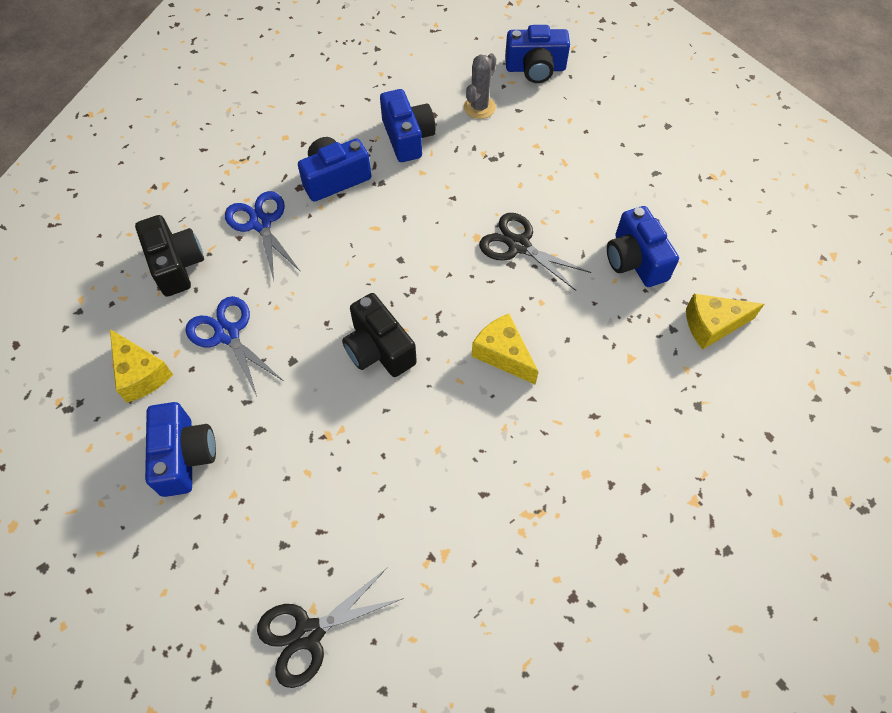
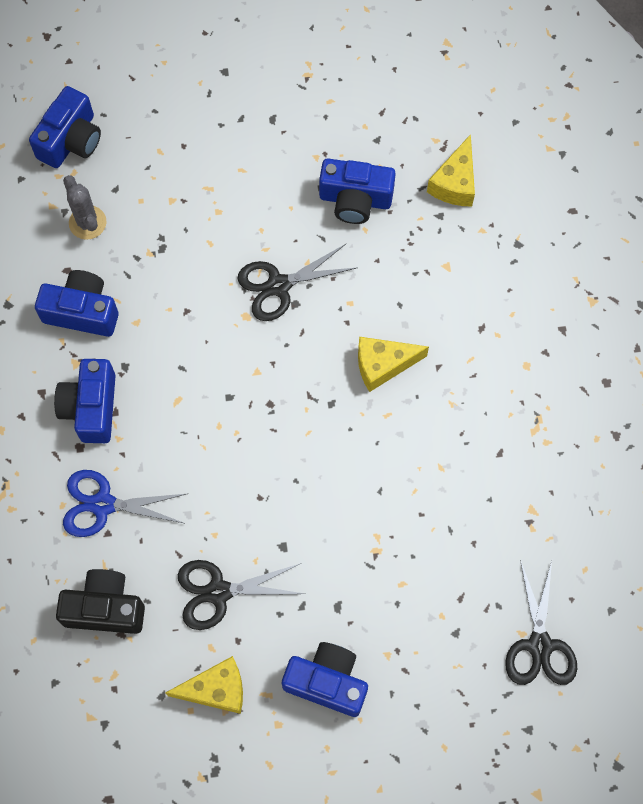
camera: 60 degrees left, 10 degrees up
blue scissors [185,296,284,396] -> black scissors [178,560,305,630]
black camera [342,293,417,377] -> none

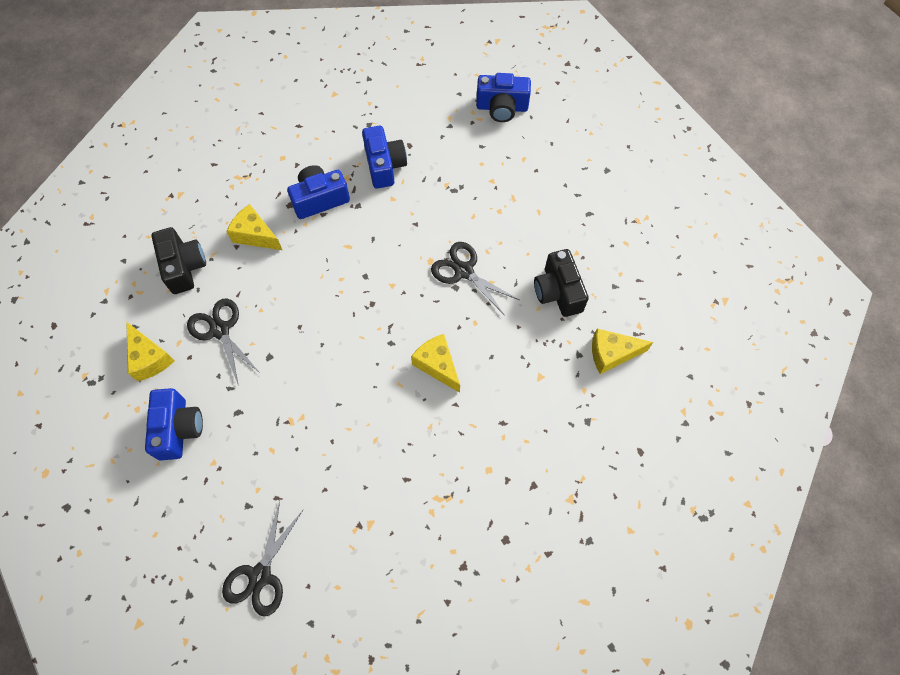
camera: 65 degrees right, 5 degrees down
grey cactus [63,175,107,240] -> none
blue scissors [63,470,186,537] -> yellow cheese [226,204,282,250]
blue camera [319,159,396,224] -> black camera [534,249,589,317]
black scissors [505,560,577,685] -> black scissors turned 45 degrees counterclockwise [222,501,304,617]

